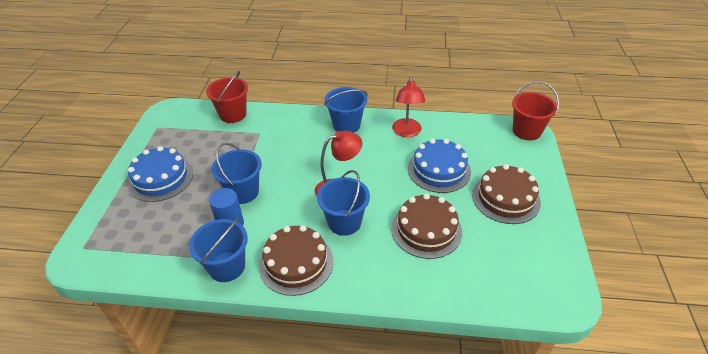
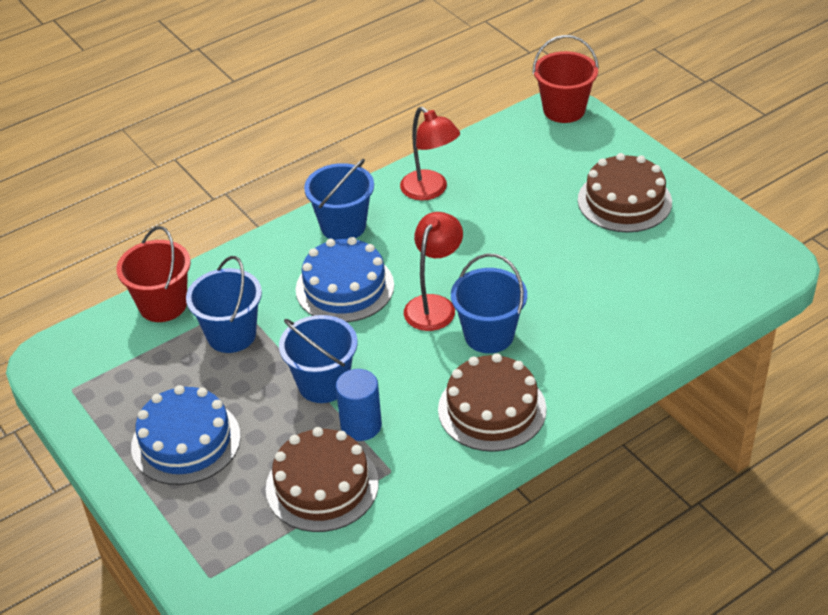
camera: 40 degrees left, 0 degrees up
blue bucket [189,218,248,282] -> blue bucket moved to [186,256,262,353]
brown cake [391,193,462,259] -> brown cake moved to [266,427,379,532]
blue cake [408,139,471,193] -> blue cake moved to [296,237,394,322]

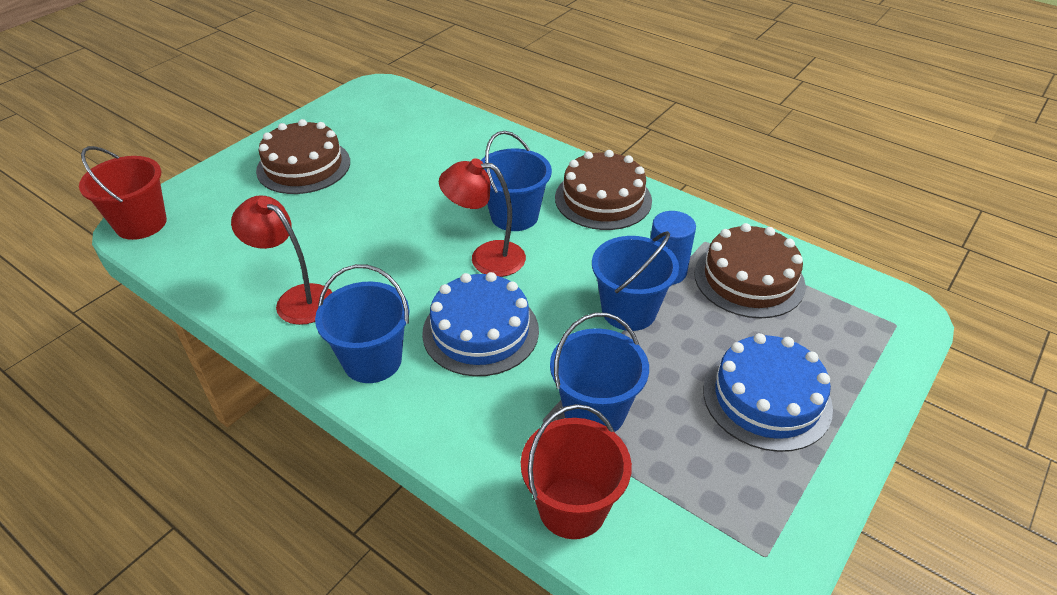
camera: 110 degrees left, 0 degrees up
red lamp [400,106,460,201] -> red lamp turned 90 degrees counterclockwise [231,195,333,325]

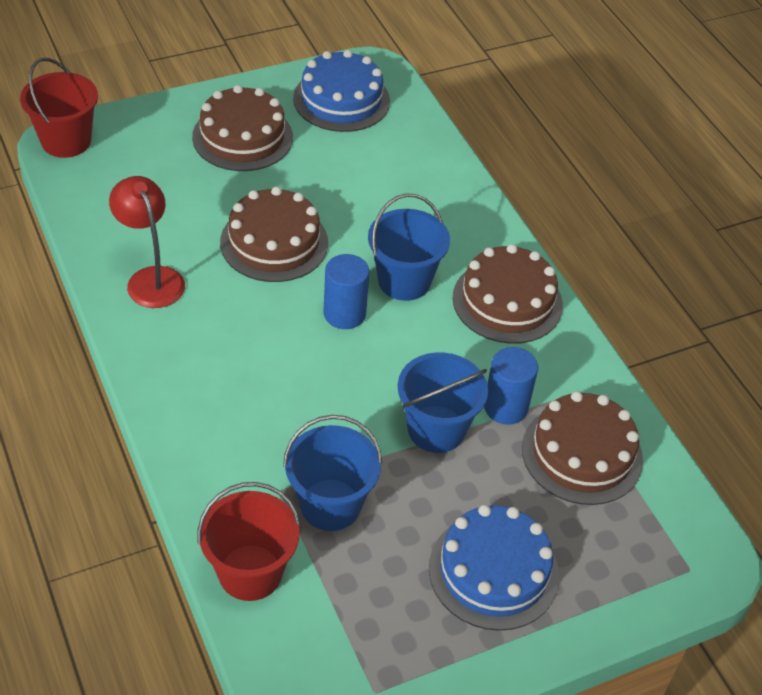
camera: 25 degrees right, 5 degrees up
blue bucket [315,264,410,383] -> none
blue cake [422,272,539,376] -> blue cake moved to [293,50,390,132]
red lamp [439,158,526,277] -> blue cylinder [323,254,369,329]
none -> brown cake [220,187,328,282]

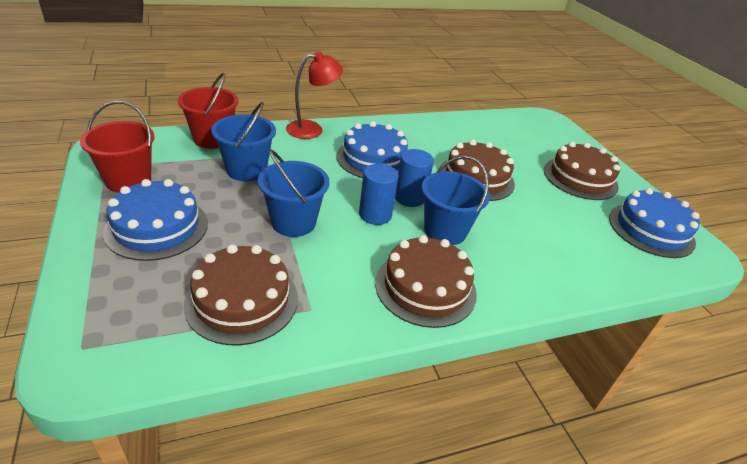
camera: 95 degrees right, 10 degrees down
red bucket [20,58,98,158] -> red bucket moved to [80,101,155,193]
red lamp [109,176,185,308] -> red lamp moved to [286,51,343,139]
blue cylinder [484,347,538,425] -> blue cylinder moved to [359,164,399,225]
none -> blue cake [336,121,408,178]

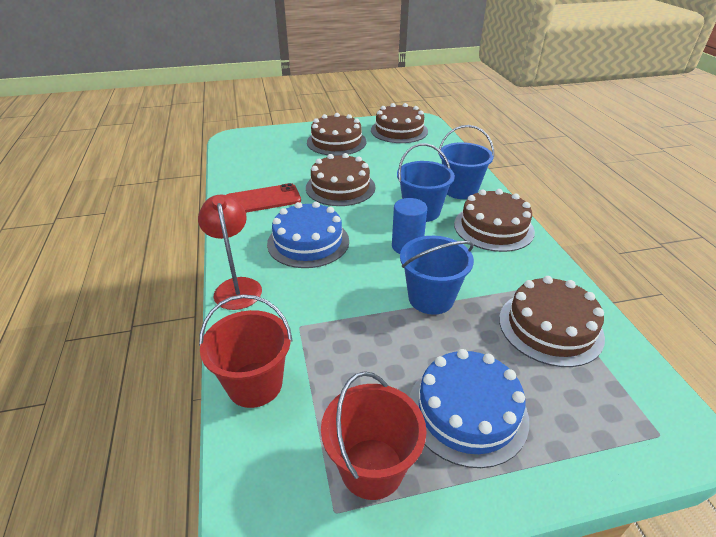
camera: 80 degrees left, 0 degrees up
blue bucket [211,102,276,181] -> blue bucket moved to [438,125,494,199]
blue cylinder [395,149,434,207] -> none
blue cake [609,188,700,258] -> brown cake [371,103,428,143]
none -> red phone [227,183,301,213]

